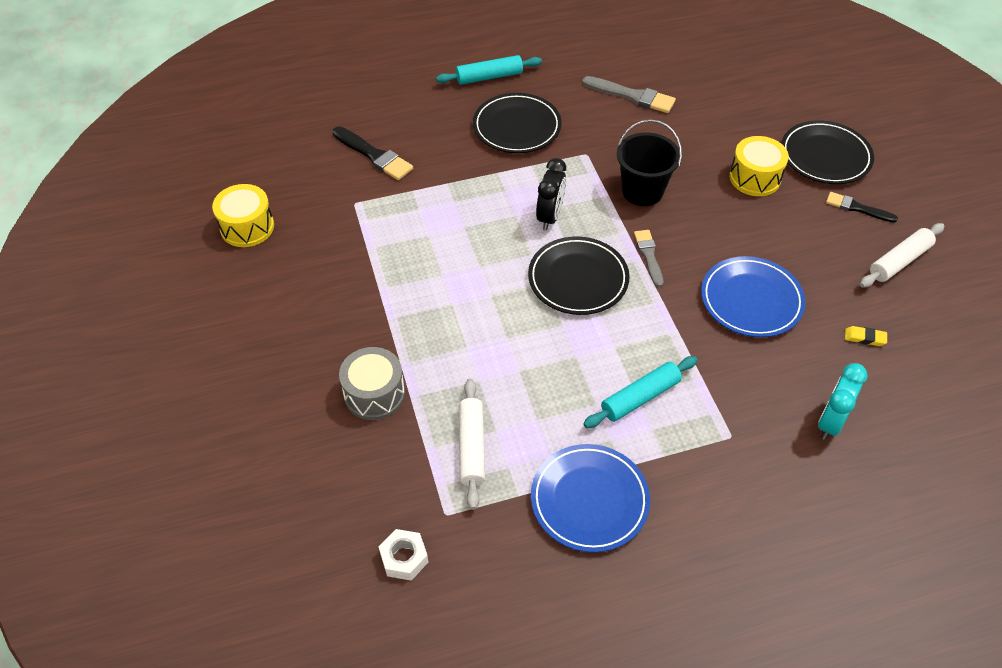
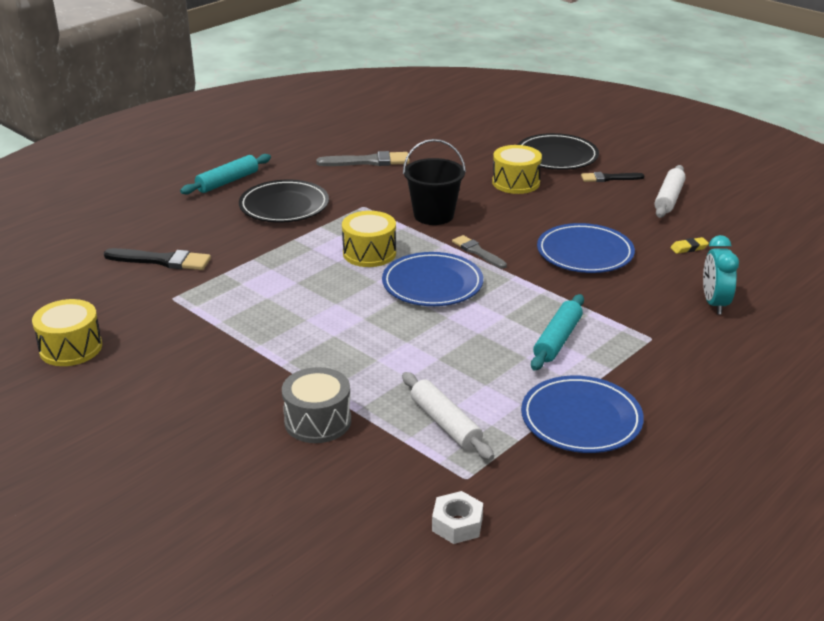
camera: 30 degrees left, 20 degrees down
black plate [528,236,630,315] -> blue plate [382,252,483,306]
black clock [536,158,566,230] -> yellow drum [342,211,396,267]

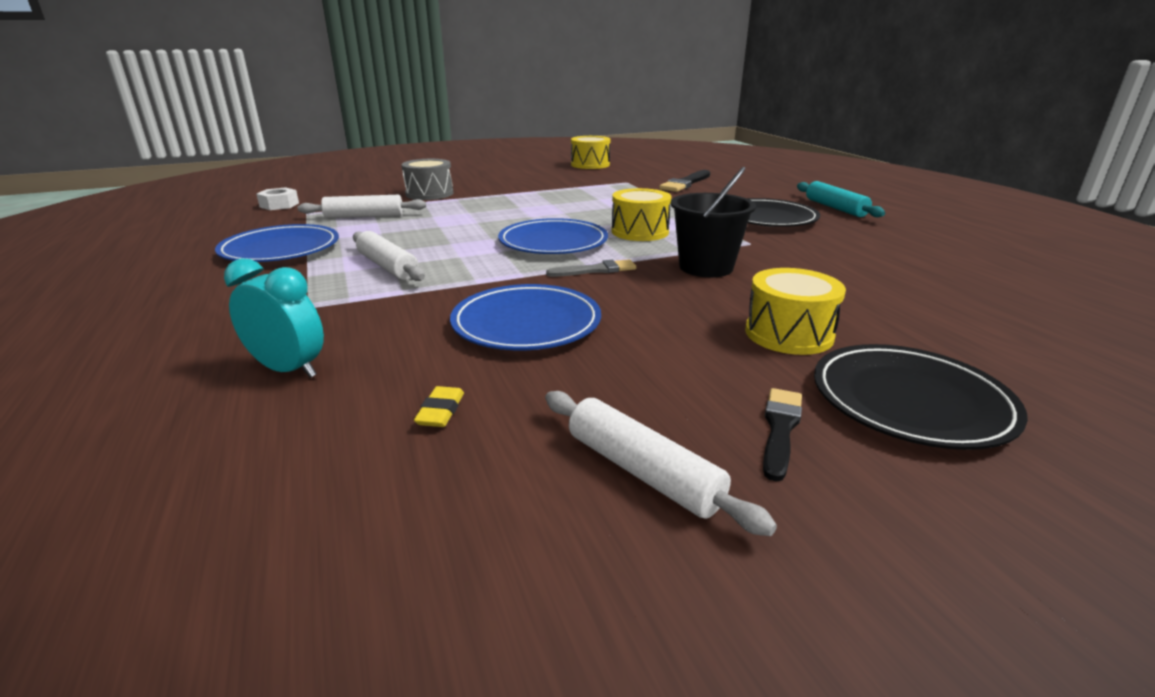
camera: 115 degrees right, 5 degrees down
grey brush [316,151,410,166] -> none
turquoise rolling pin [531,294,584,370] -> white rolling pin [353,231,425,281]

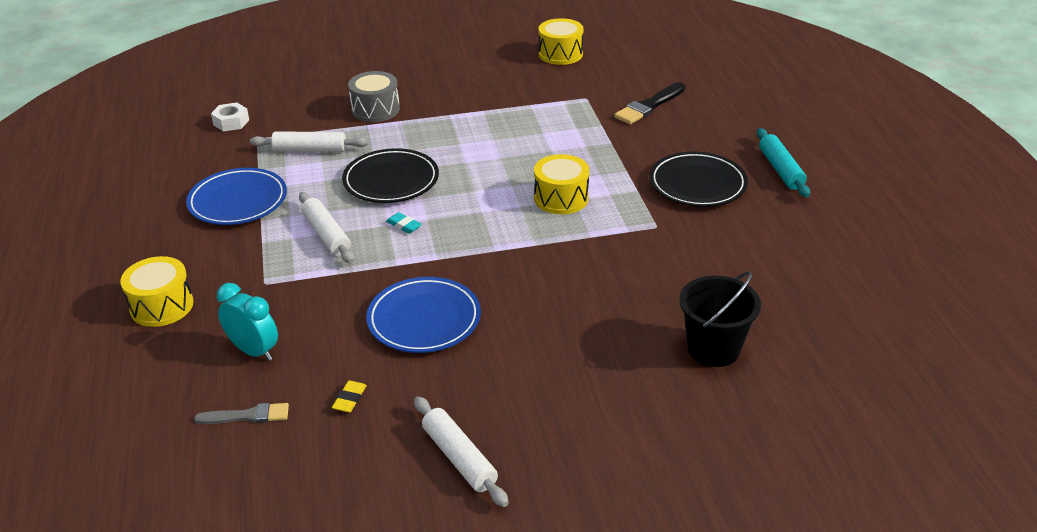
camera: 10 degrees right, 10 degrees up
blue plate [498,218,608,254] -> none
grey brush [546,259,636,277] -> grey brush moved to [194,403,289,424]
black bucket [671,167,756,277] -> black bucket moved to [679,271,761,367]
yellow drum [745,268,846,355] -> yellow drum moved to [120,256,194,327]
black brush [763,388,802,482] -> none
black plate [814,344,1028,450] -> black plate moved to [342,148,439,203]
none -> turquoise eraser [386,212,422,234]

